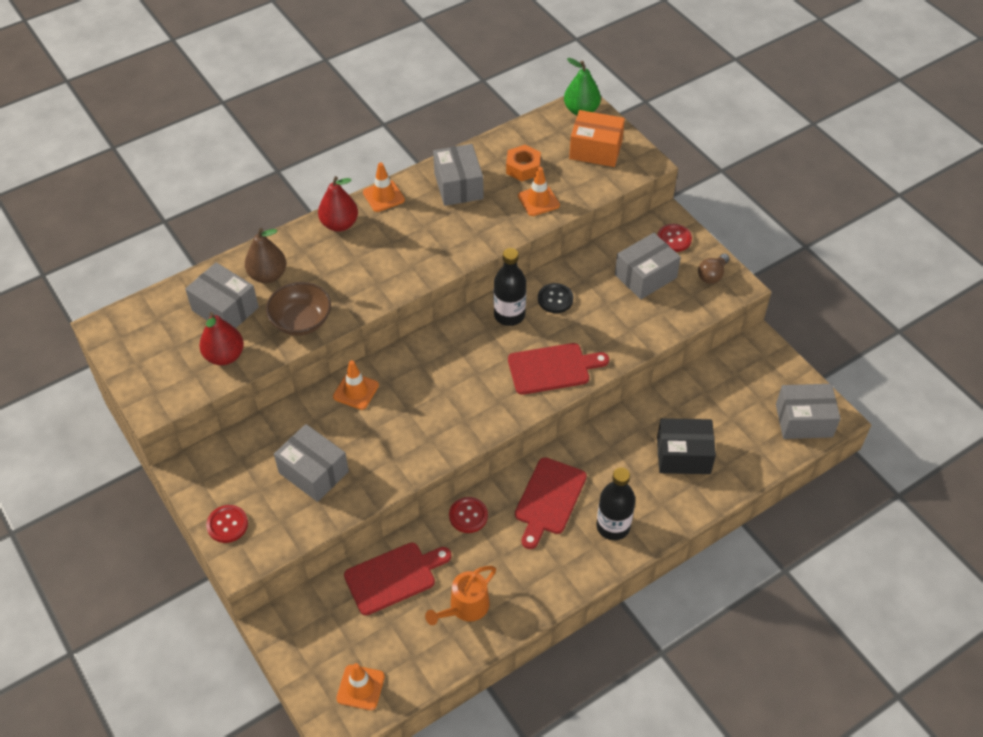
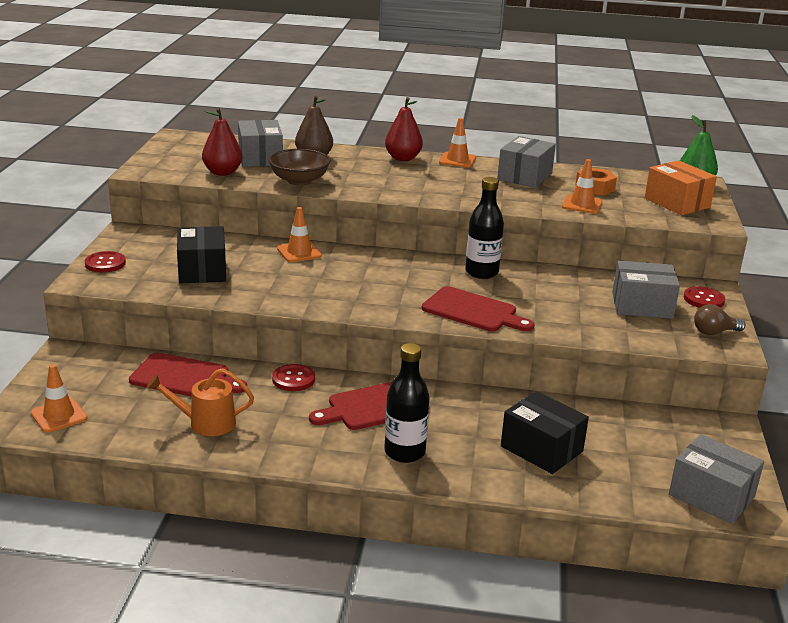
camera: 40 degrees right, 25 degrees down
grey box [274,424,349,502] -> black box [177,226,226,283]
black button [538,283,573,313] -> none

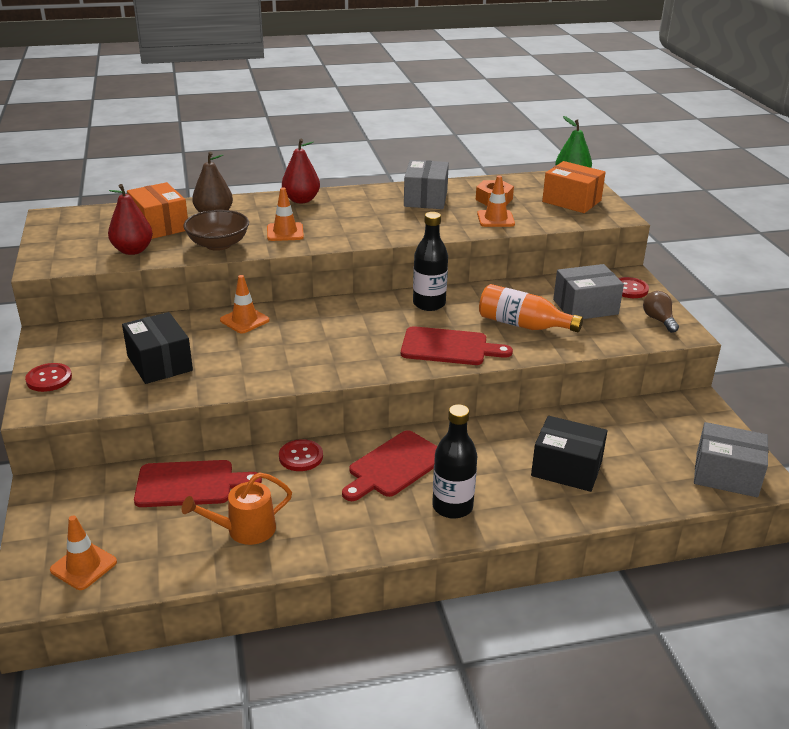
camera: 20 degrees left, 5 degrees up
grey box [238,120,283,167] -> orange box [127,182,188,239]
orange traffic cone [439,118,476,168] -> orange traffic cone moved to [267,187,304,241]
brown light bulb [694,304,746,335] -> brown light bulb turned 105 degrees clockwise [643,291,679,333]
none -> orange bottle [479,284,583,332]

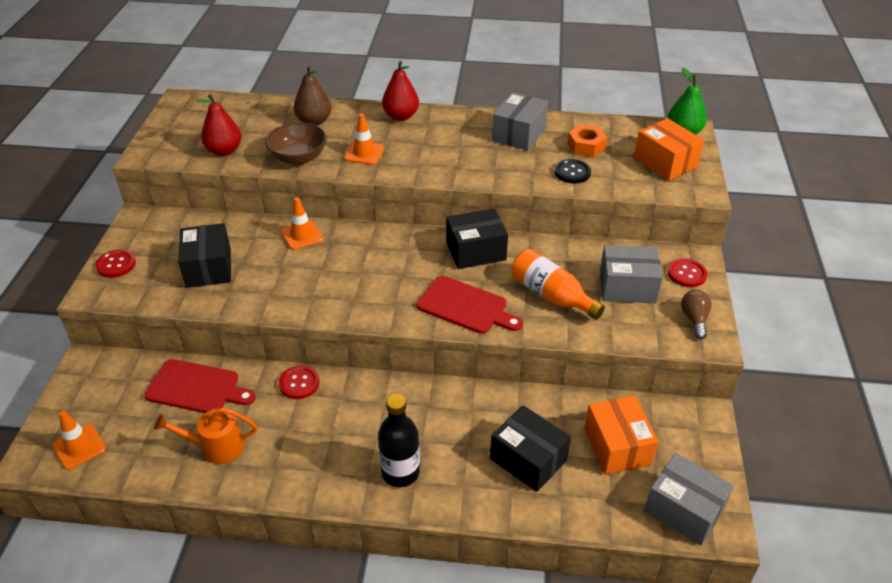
camera: 20 degrees right, 10 degrees up
orange box [127,182,188,239] -> orange box moved to [584,396,659,475]
red cutting board [342,430,438,501] -> none
black bottle [413,212,448,311] -> black box [446,208,508,269]
orange traffic cone [477,175,515,227] -> black button [555,159,591,184]

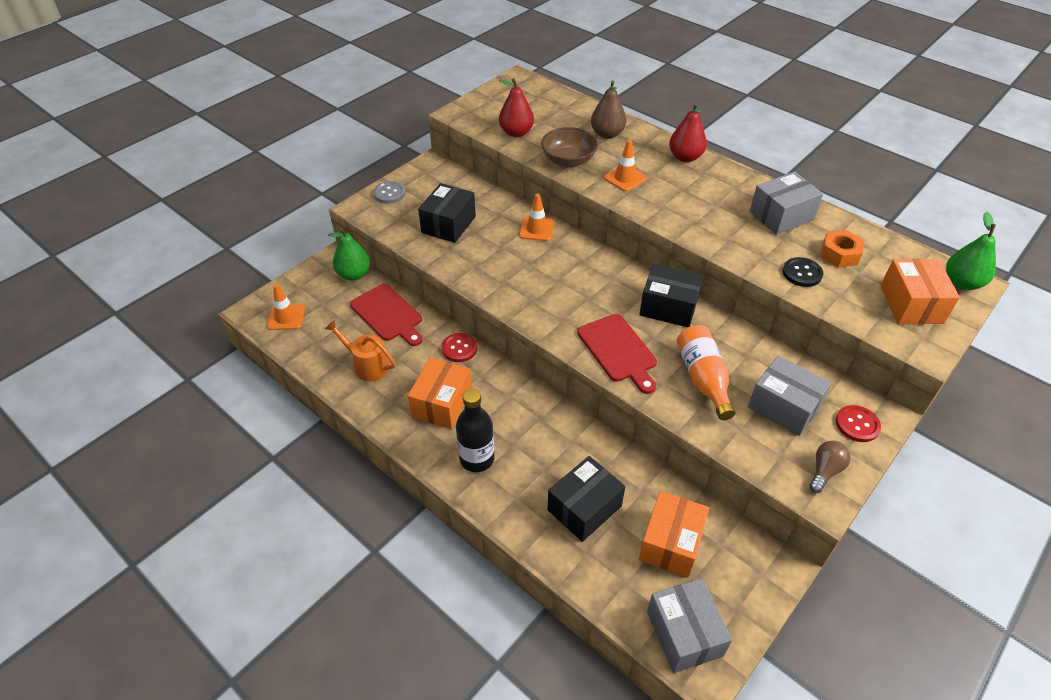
camera: 35 degrees right, 5 degrees up
red button [96,249,136,278] -> grey button [373,181,406,204]
black box [490,405,571,492] -> black box turned 60 degrees clockwise [547,456,625,542]
none -> green pear [328,228,370,280]
none -> orange box [408,358,472,429]

